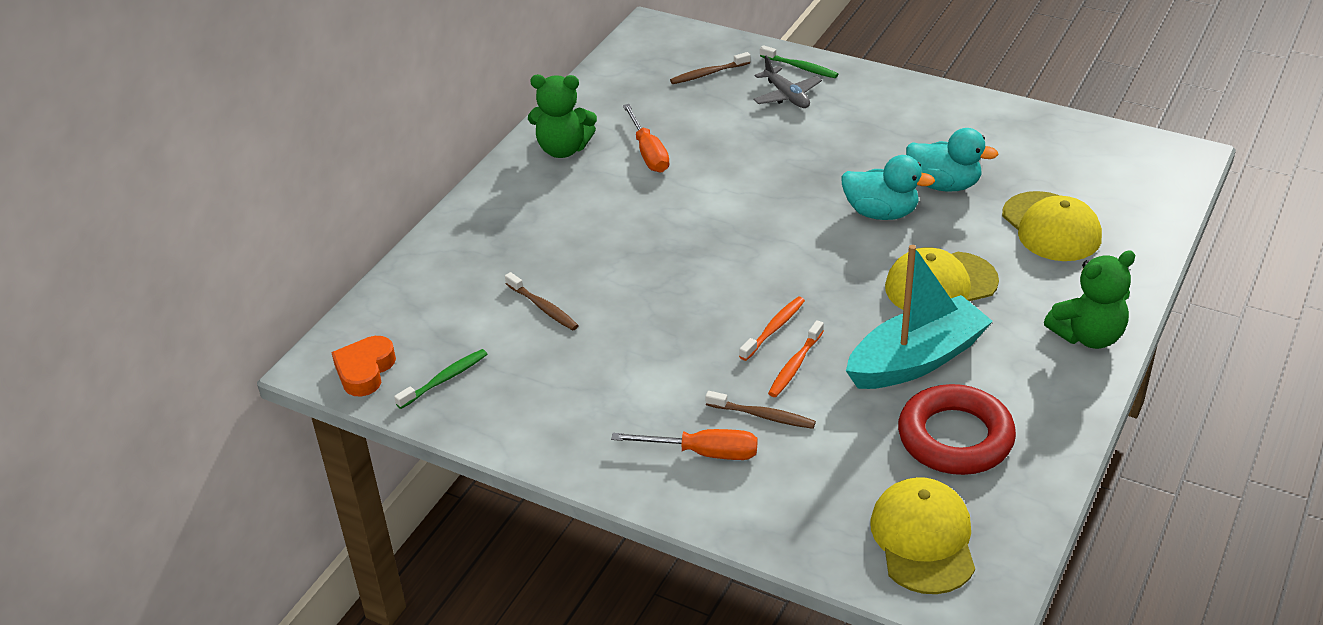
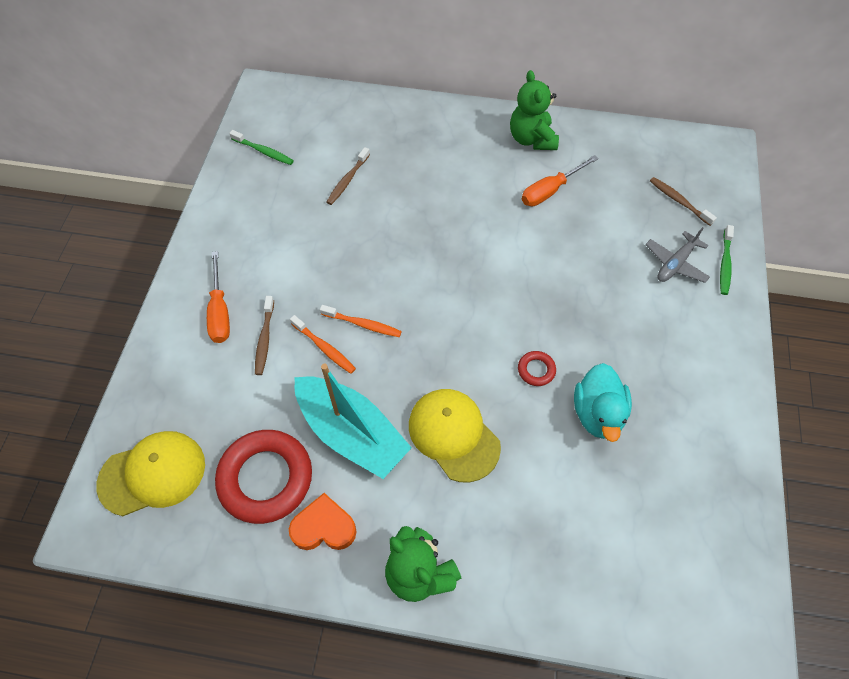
camera: 70 degrees right, 20 degrees up
orange heart [331,336,396,397] -> orange heart moved to [289,493,356,550]
orange toothbrush [768,320,824,397] -> orange toothbrush turned 150 degrees counterclockwise [290,315,356,374]
turquoise duck [841,155,935,220] -> red ring [518,351,556,386]
yellow cap [1002,191,1102,261] -> none

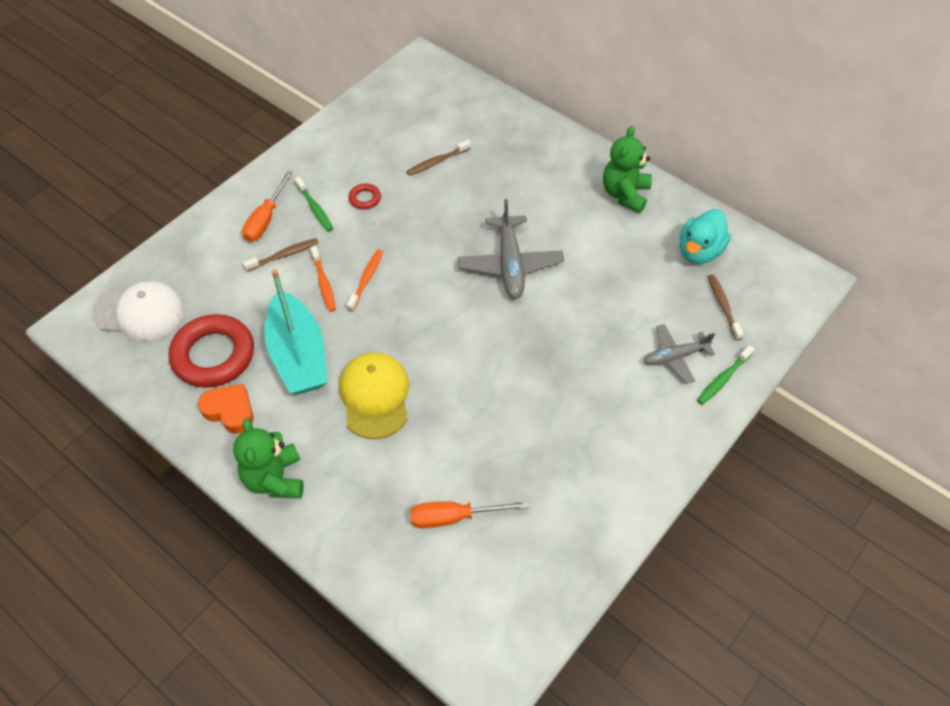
camera: 30 degrees right, 5 degrees down
yellow cap [96,431,205,516] -> white cap [93,281,184,341]
green toothbrush [229,130,294,165] -> green toothbrush moved to [295,177,333,232]
brown toothbrush [255,296,274,375] -> brown toothbrush turned 150 degrees counterclockwise [243,238,319,272]
orange toothbrush [320,305,402,337] -> orange toothbrush turned 120 degrees counterclockwise [347,249,383,311]
red ring [518,351,556,386] -> red ring moved to [349,183,381,209]
orange screwdriver [522,155,599,206] -> orange screwdriver moved to [410,501,529,528]
turquoise duck [574,363,632,442] -> turquoise duck moved to [680,209,731,264]
none -> grey plane [458,199,564,299]

